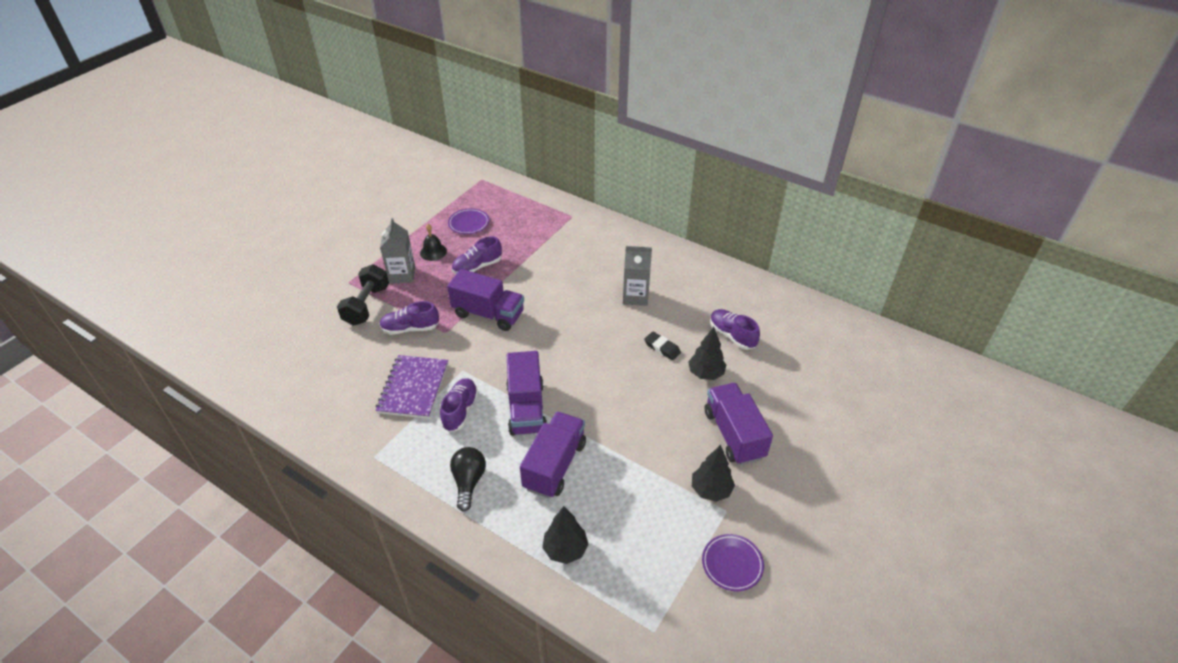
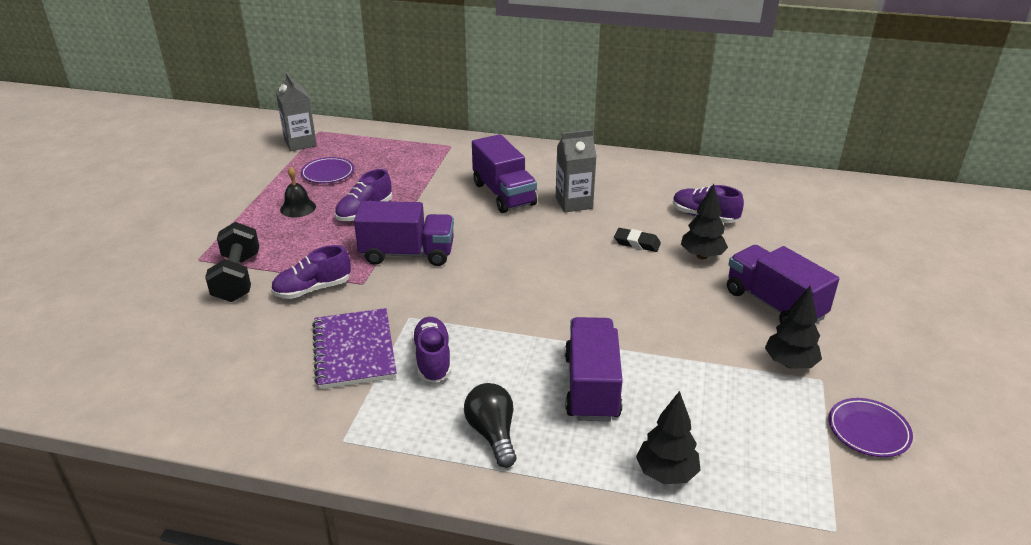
camera: 20 degrees left, 10 degrees down
grey carton [380,218,415,284] -> grey carton moved to [276,72,317,151]
purple truck [506,351,547,436] -> purple truck moved to [472,134,537,213]

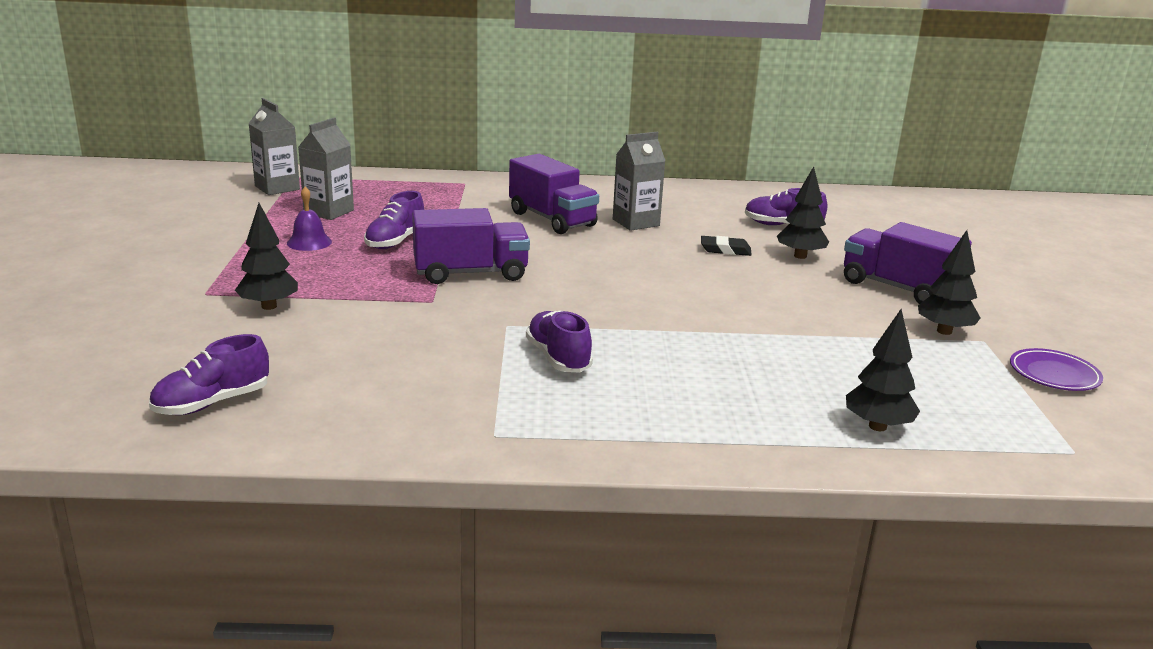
camera: 15 degrees left, 10 degrees down
black dumbbell [205,222,259,302] -> black tree [235,203,298,310]
purple shoe [271,245,351,299] -> purple shoe moved to [149,334,269,415]
black bell [280,167,316,218] -> purple bell [287,187,332,251]
purple plate [301,157,354,184] -> grey carton [298,117,354,220]
purple notebook [312,308,397,389] -> none
black light bulb [464,383,517,468] -> none
purple truck [565,317,623,421] -> none

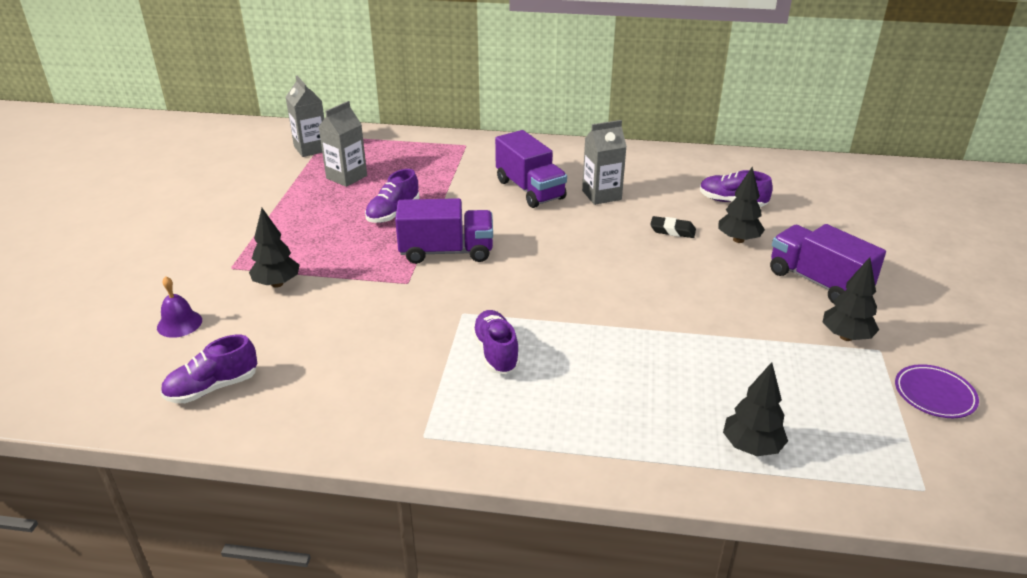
camera: 10 degrees right, 10 degrees up
purple bell [287,187,332,251] -> purple bell moved to [157,276,202,338]

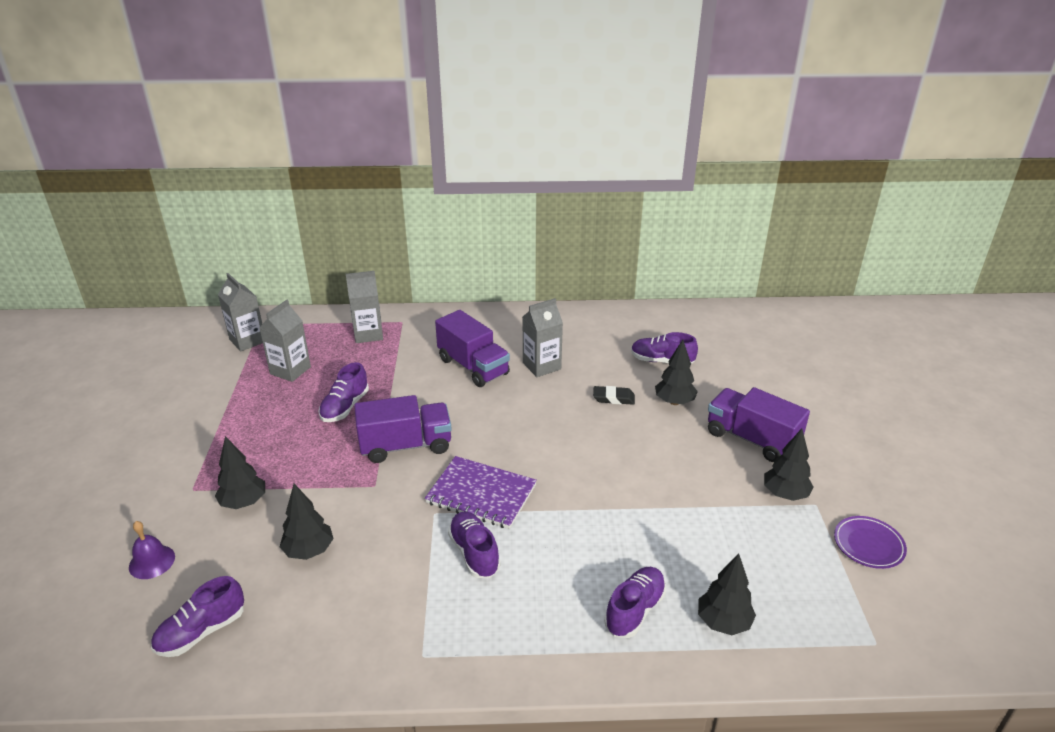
camera: 10 degrees left, 0 degrees up
none -> black tree [280,484,333,560]
none -> grey carton [346,271,383,343]
none -> purple notebook [425,456,537,529]
none -> purple shoe [604,567,666,638]

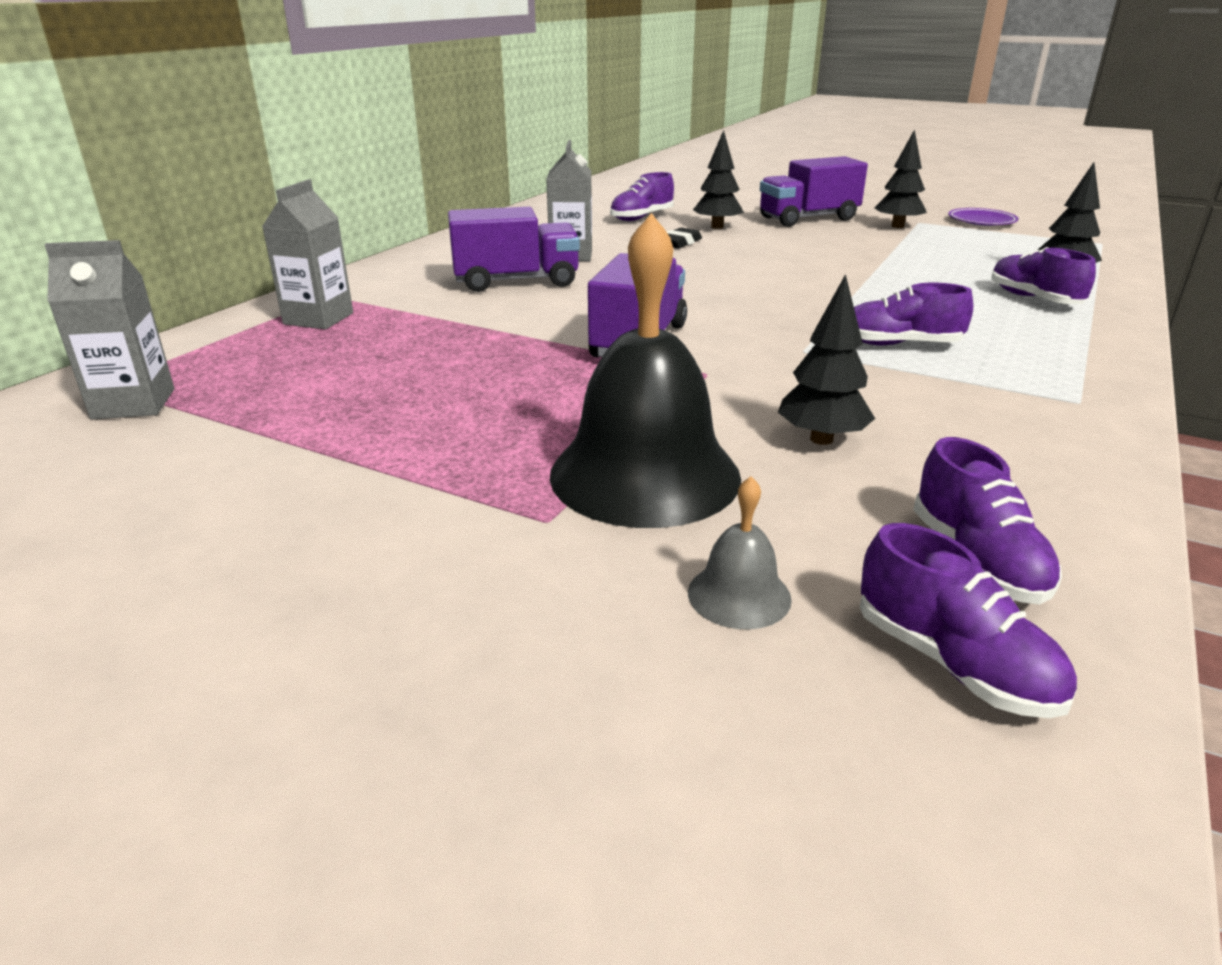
camera: 60 degrees left, 5 degrees down
purple bell [129,521,175,579] -> grey bell [688,476,792,629]
black tree [215,436,265,509] -> black bell [550,213,741,528]
grey carton [259,300,311,382] -> none
purple shoe [318,362,369,422] -> purple shoe moved to [860,523,1077,718]
purple notebook [425,456,537,529] -> none

